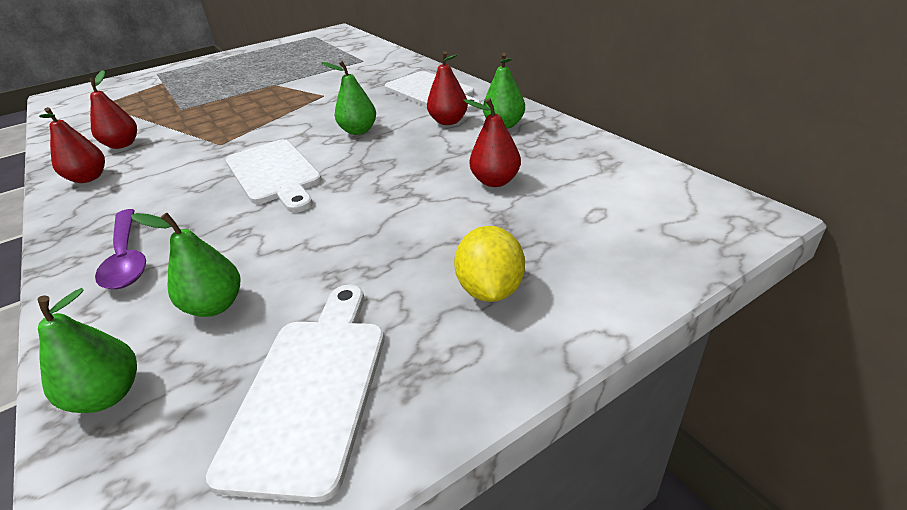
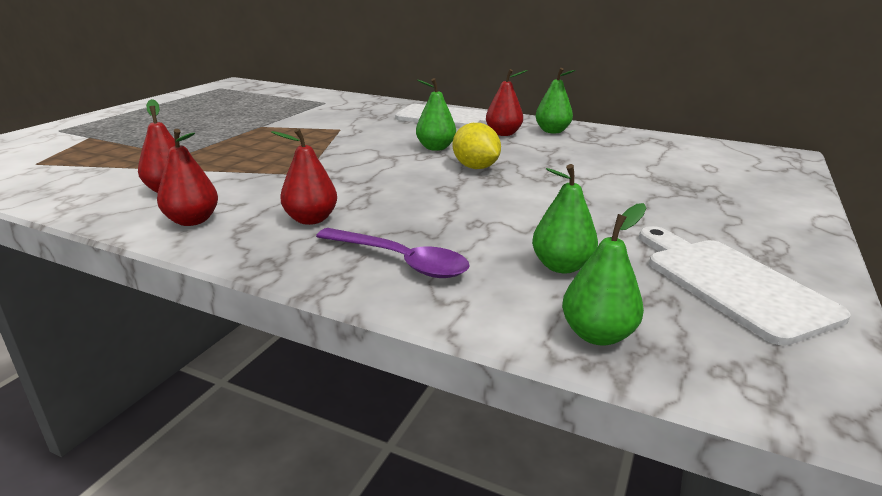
camera: 35 degrees left, 10 degrees down
white cutting board [226,139,322,213] -> none
yellow lemon [454,226,525,302] -> yellow lemon moved to [453,123,501,169]
red pear [463,98,521,187] -> red pear moved to [271,128,337,225]

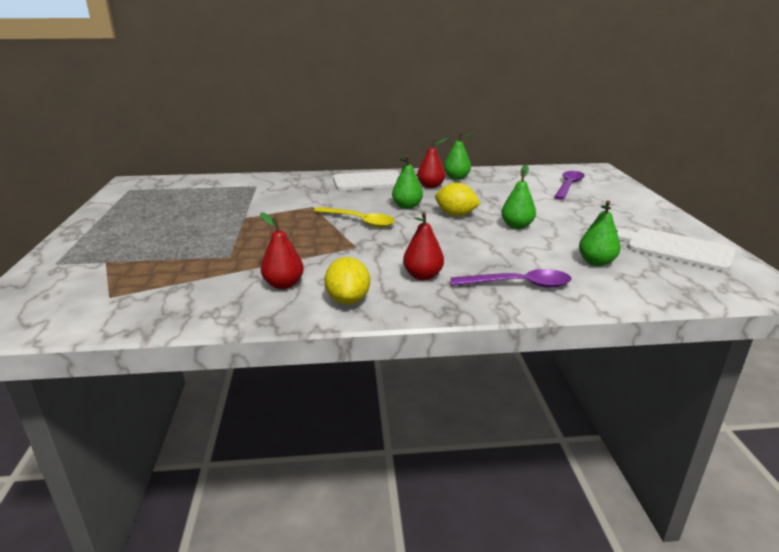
camera: 30 degrees left, 0 degrees up
red pear [157,129,218,226] -> yellow lemon [324,257,370,305]
green pear [562,203,646,346] -> green pear moved to [501,165,536,229]
none -> yellow spoon [314,207,395,228]
none -> purple spoon [554,171,585,200]

